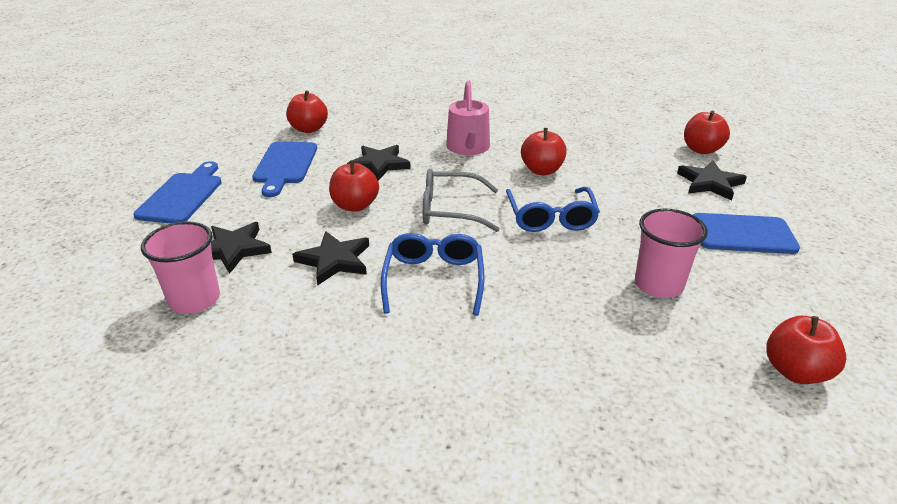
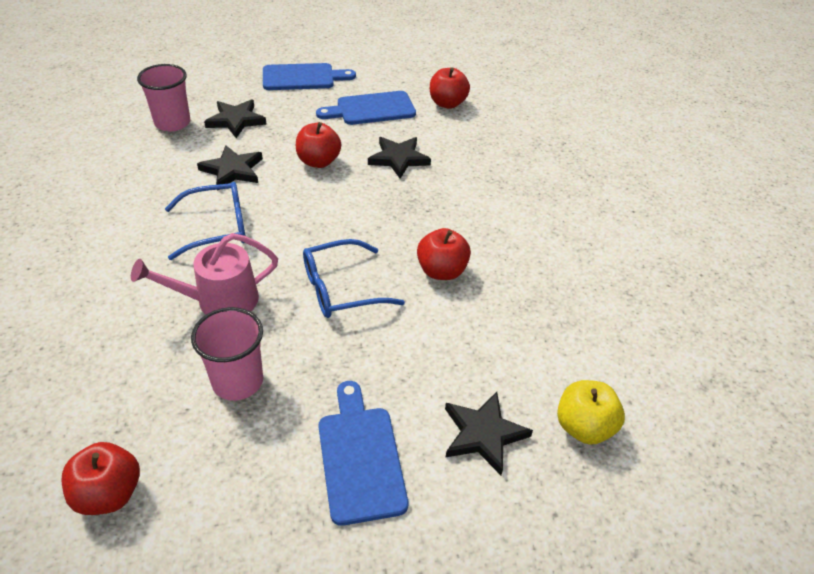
camera: 70 degrees right, 10 degrees up
grey glasses [423,169,500,232] -> none
pink watering can [446,80,490,155] -> pink watering can moved to [131,233,278,315]
red apple [684,111,730,154] -> yellow apple [557,380,625,444]

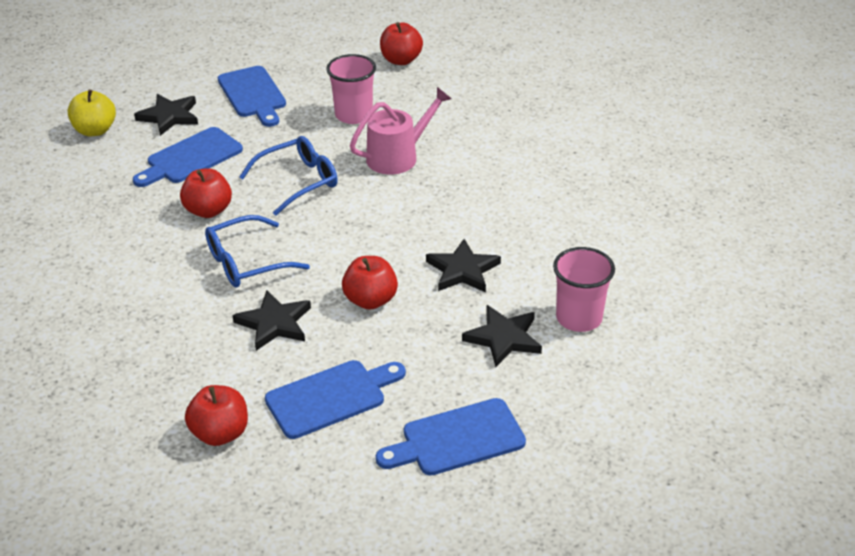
camera: 170 degrees right, 5 degrees down
blue glasses [165,182,245,260] -> blue glasses moved to [205,215,310,288]
none -> blue cutting board [133,127,243,187]

